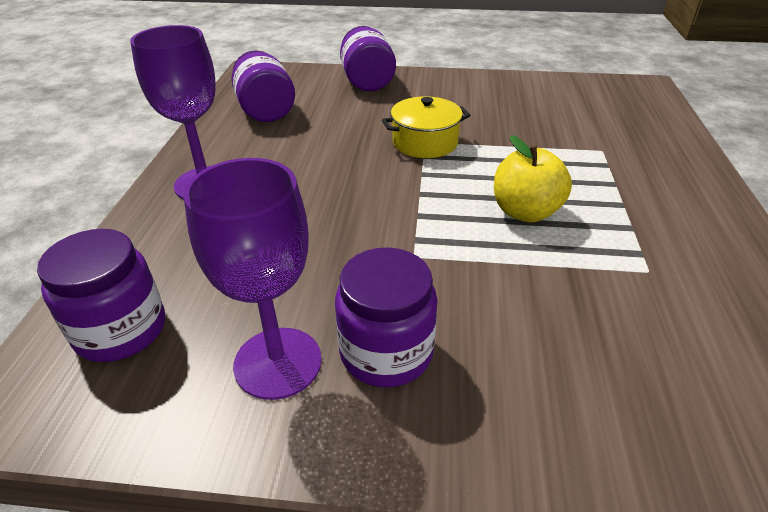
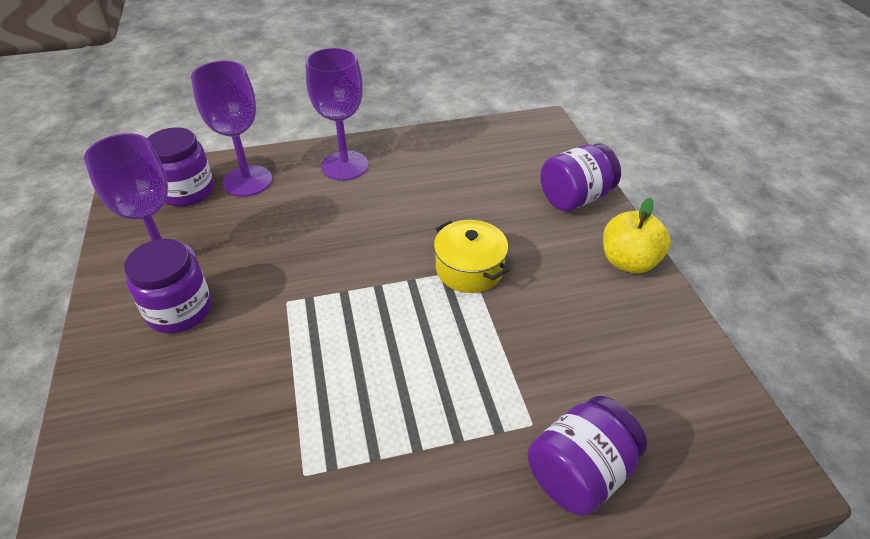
camera: 70 degrees right, 5 degrees up
purple jar [231,50,295,122] -> purple jar moved to [527,396,647,516]
yellow apple [494,135,572,222] -> yellow apple moved to [603,198,670,273]
none -> purple goblet [191,61,272,197]

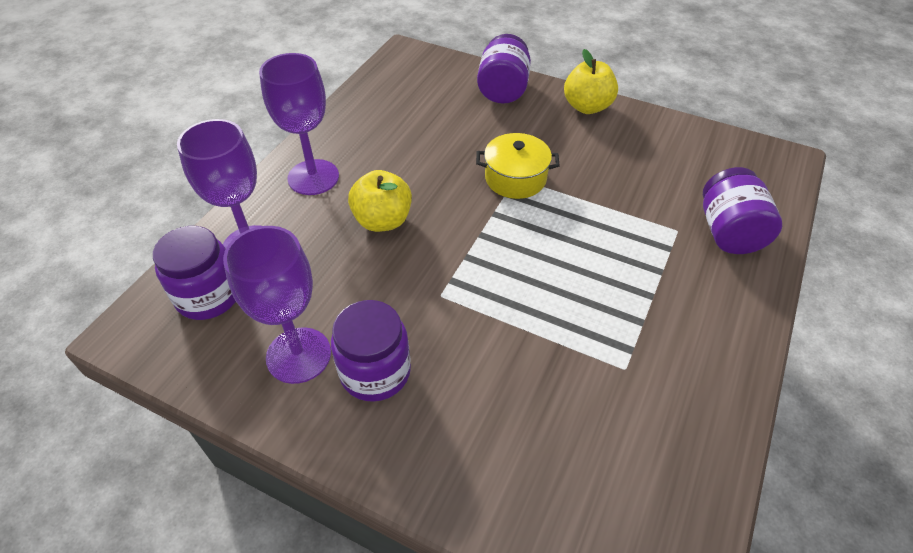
camera: 50 degrees left, 5 degrees up
none -> yellow apple [348,170,412,232]

